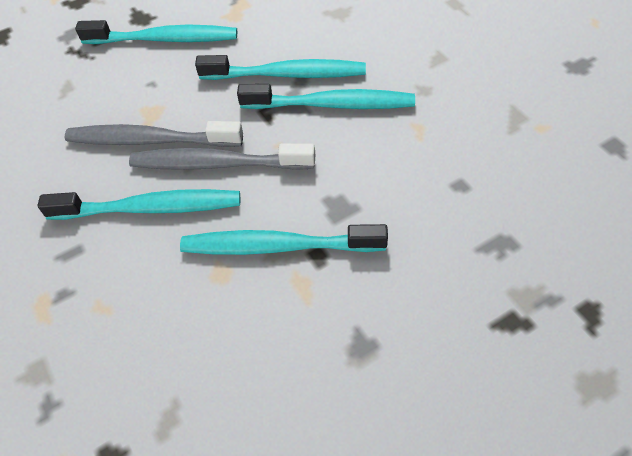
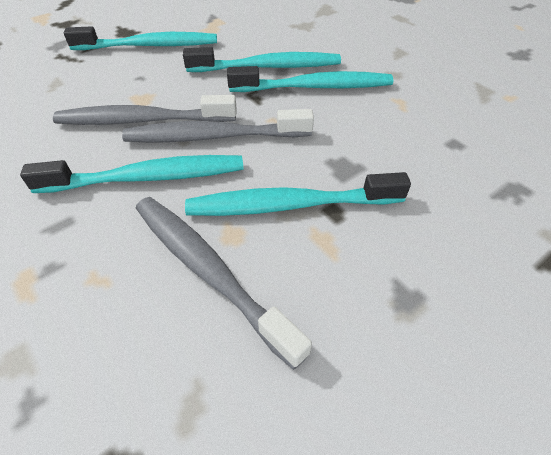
camera: 10 degrees left, 5 degrees down
none -> grey toothbrush [136,197,312,370]

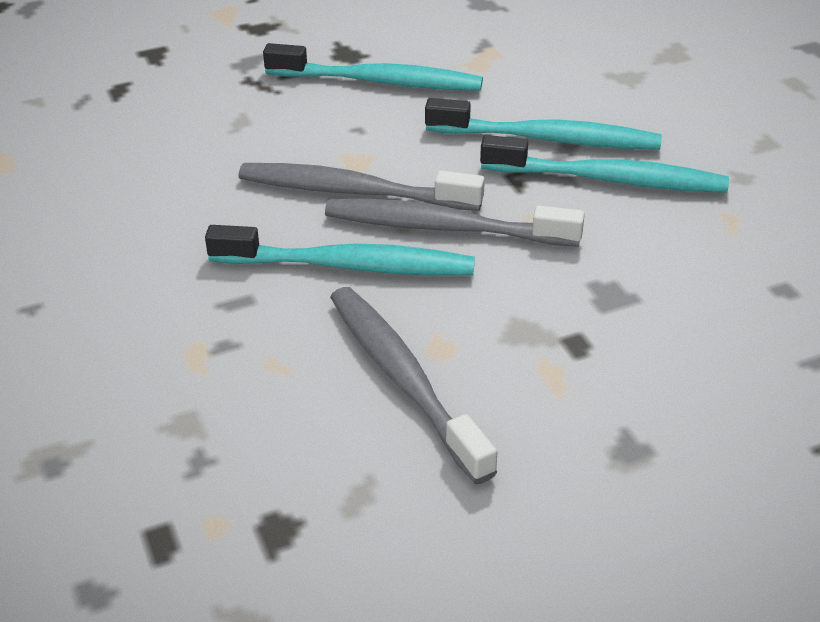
camera: 15 degrees right, 10 degrees down
turquoise toothbrush [185,172,411,216] -> none

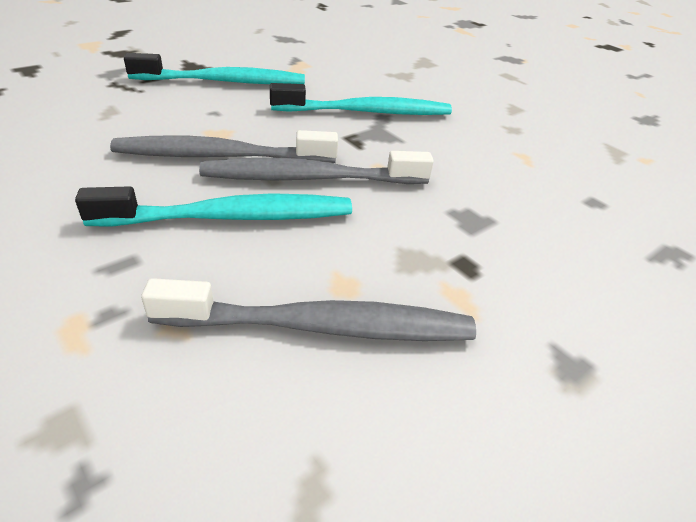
camera: 20 degrees left, 0 degrees up
grey toothbrush [330,287,498,484] -> grey toothbrush turned 135 degrees clockwise [141,278,476,341]
turquoise toothbrush [480,135,729,193] -> none

